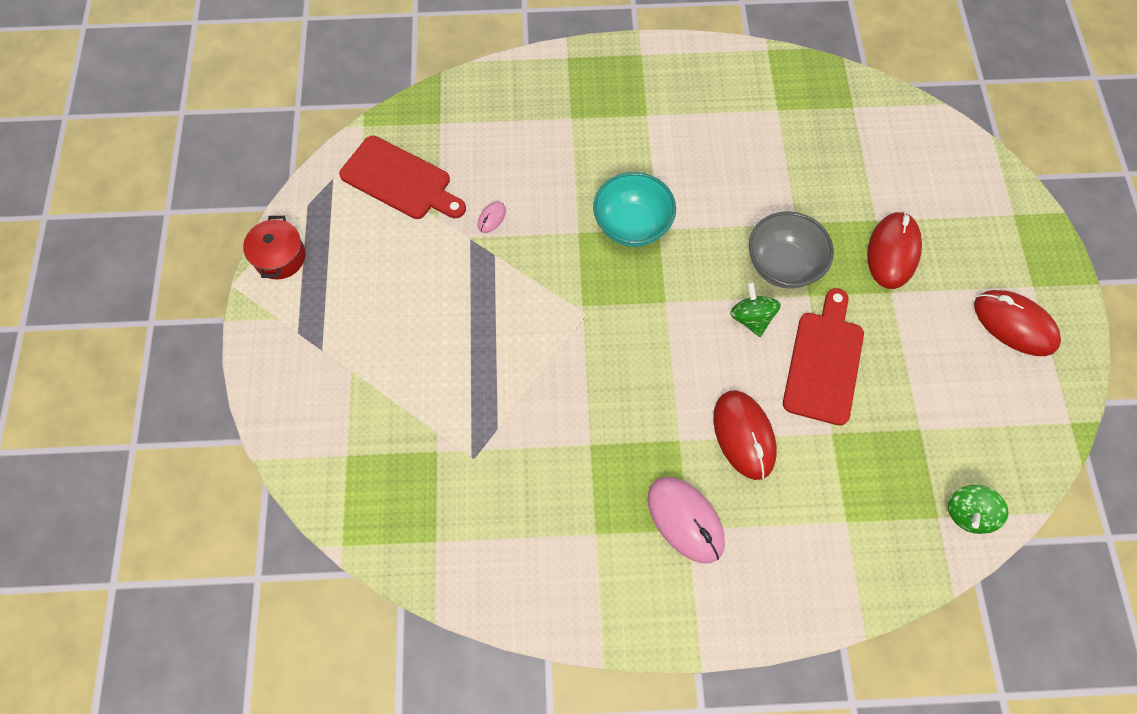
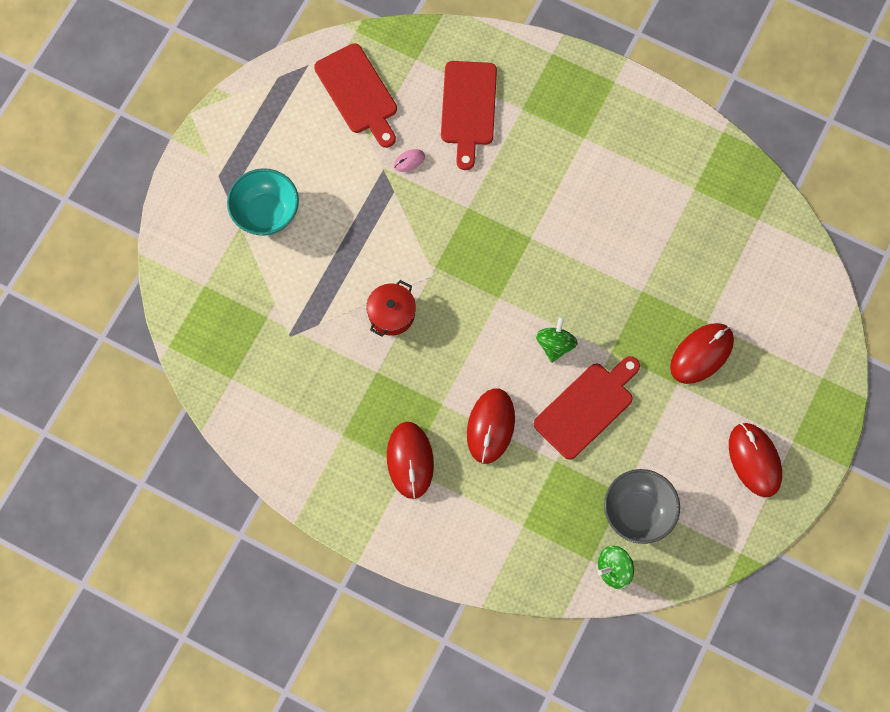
camera: 30 degrees right, 5 degrees up
red pot [243,216,306,279] -> red pot moved to [366,280,416,337]
turquoise bowl [593,172,676,247] -> turquoise bowl moved to [227,168,299,236]
pink mouse [648,477,725,563] -> red mouse [387,422,434,499]
grey bowl [749,211,834,289] -> grey bowl moved to [604,469,680,544]
none -> red cutting board [441,61,497,170]

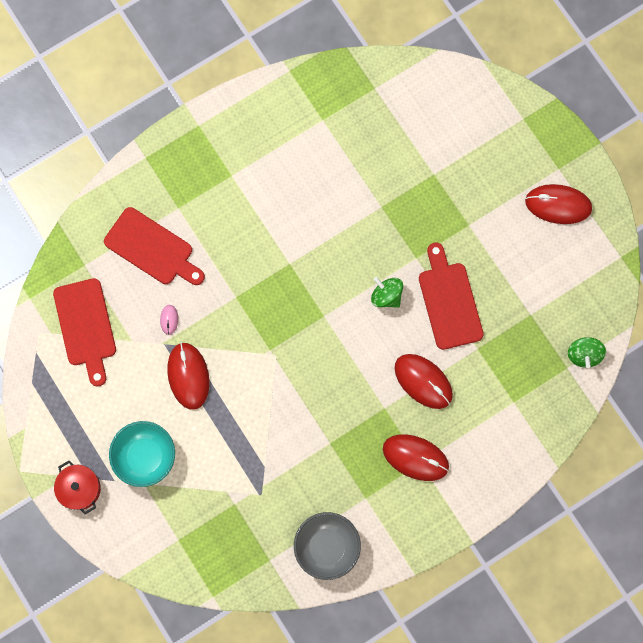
camera: 60 degrees left, 5 degrees up
red cutting board [314,43,397,148] -> red cutting board turned 75 degrees clockwise [53,278,116,386]
red pot [366,280,416,337] -> red pot moved to [54,461,101,514]
grey bowl [604,469,680,544] -> grey bowl moved to [294,512,361,580]
red mouse [670,323,734,384] -> red mouse moved to [167,342,210,410]

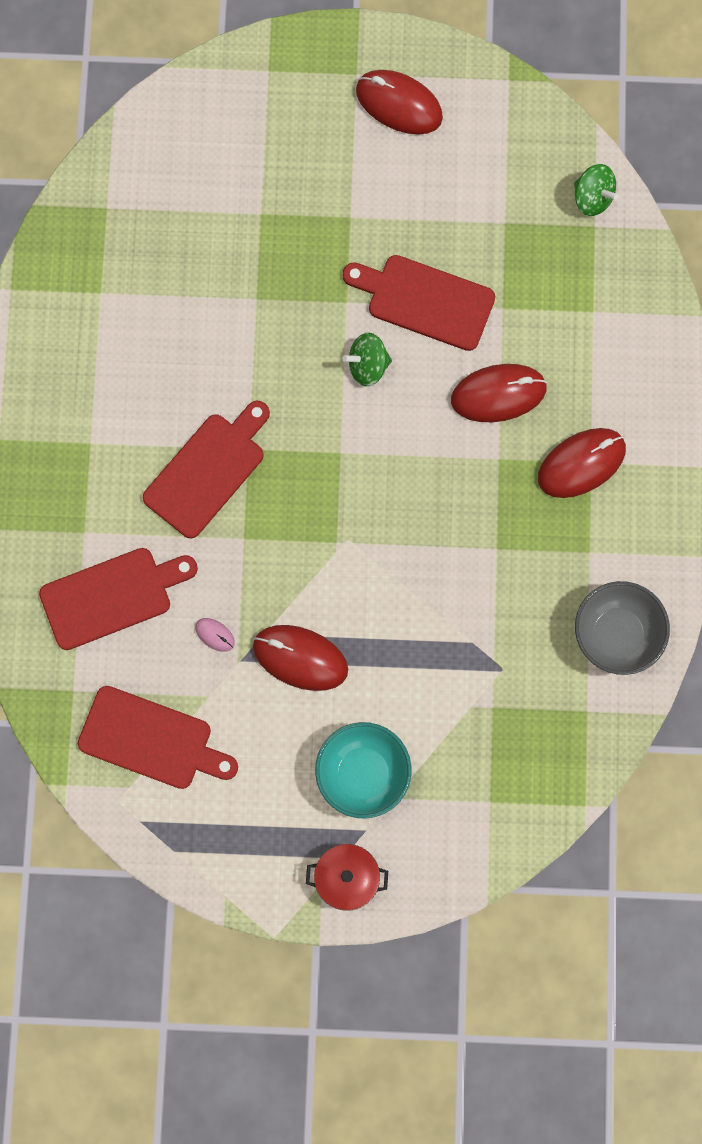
camera: 55 degrees left, 0 degrees up
red mouse [525,184,592,224] -> red mouse turned 75 degrees clockwise [356,70,443,135]
none -> red cutting board [143,401,270,538]

